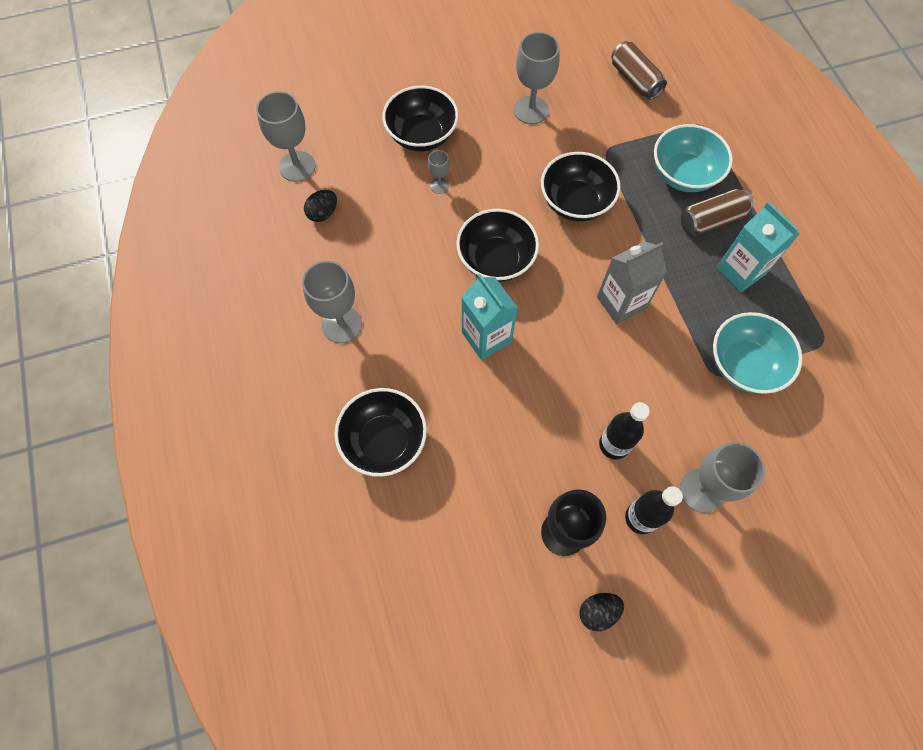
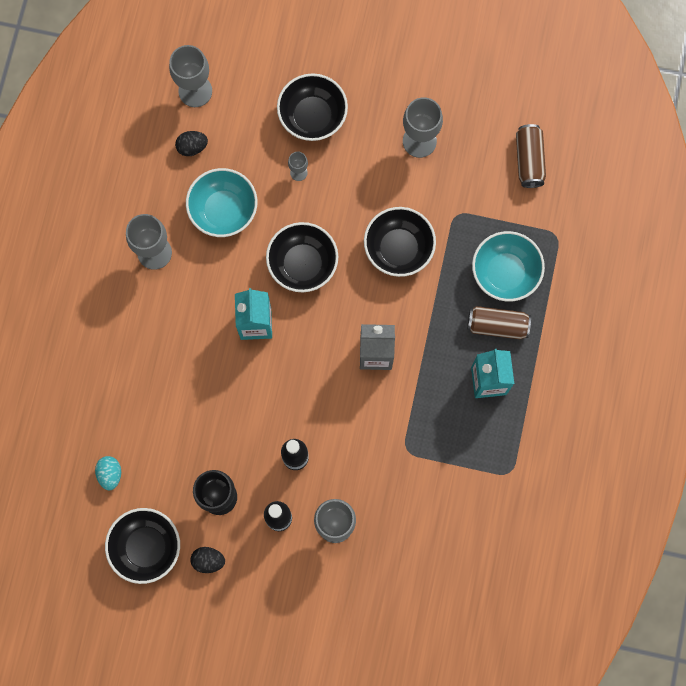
camera: 30 degrees right, 10 degrees up
black bowl [334,388,427,477] -> black bowl moved to [105,508,180,584]
turquoise bowl [713,312,803,394] -> turquoise bowl moved to [186,168,257,237]
none -> turquoise egg [95,456,121,490]

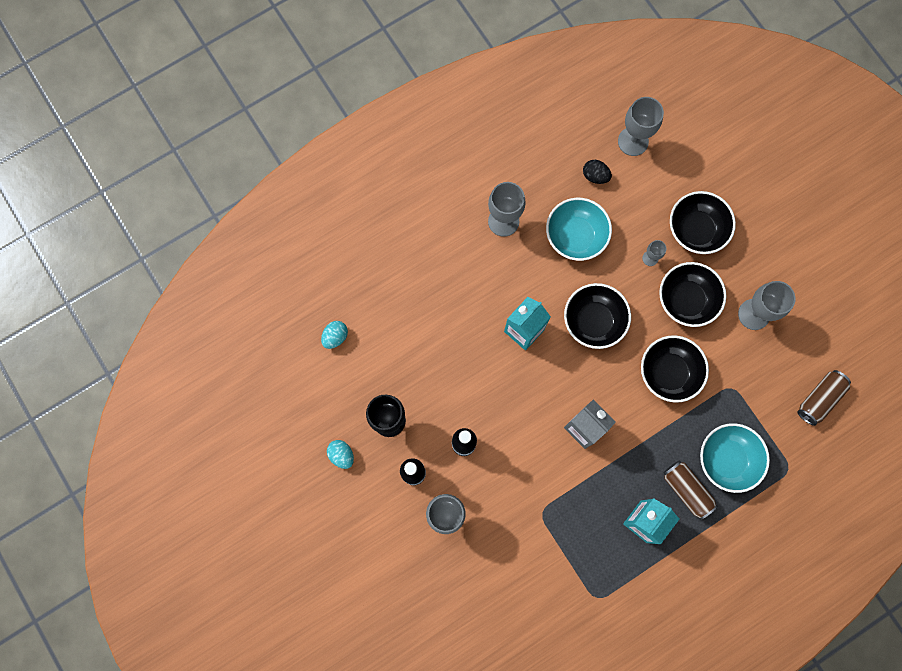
camera: 45 degrees right, 0 degrees up
black bowl [105,508,180,584] -> black bowl moved to [659,262,726,327]
black egg [190,547,225,573] -> turquoise egg [327,440,354,469]

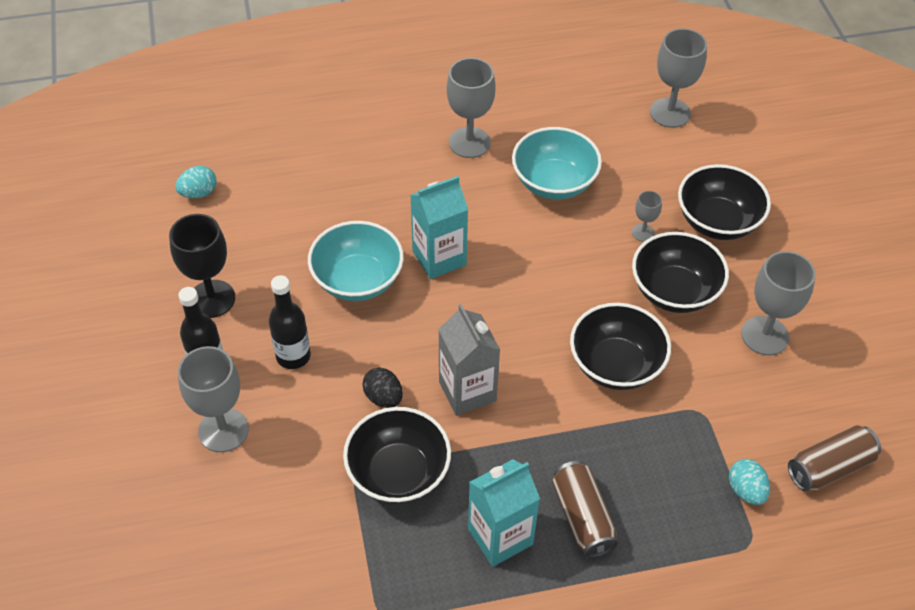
camera: 20 degrees right, 25 degrees down
turquoise egg [327,440,354,469] -> turquoise egg moved to [729,459,770,505]
black bowl [564,283,631,349] -> black bowl moved to [343,407,451,504]
black egg [583,160,612,184] -> black egg moved to [362,368,403,408]
turquoise bowl [700,423,770,493] -> turquoise bowl moved to [308,221,404,301]

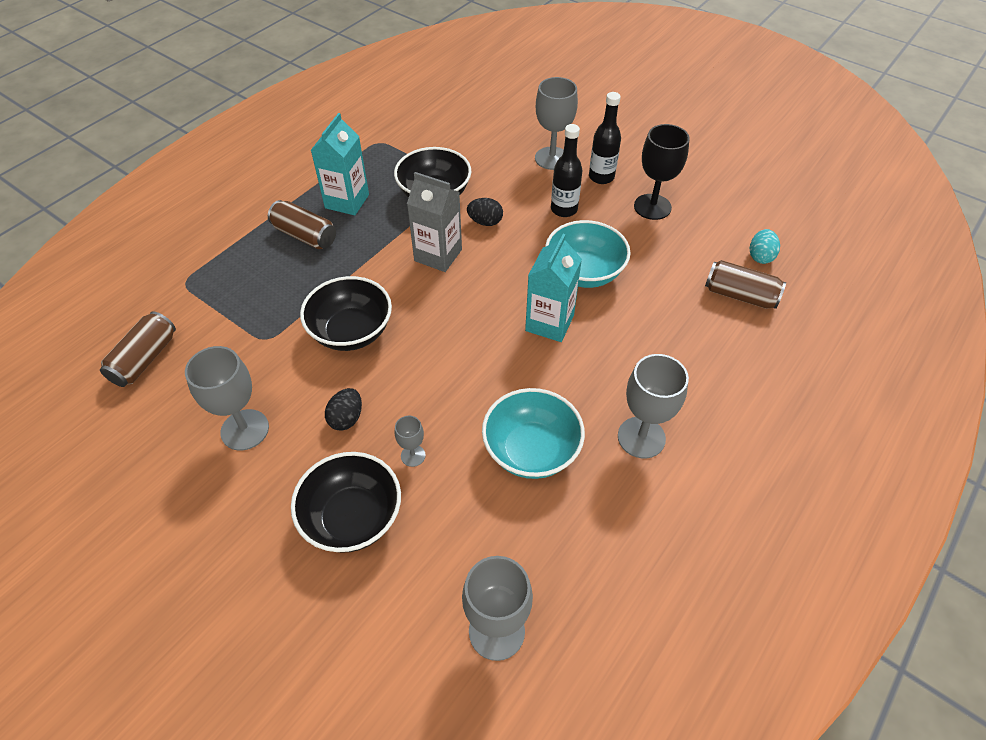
camera: 140 degrees right, 0 degrees up
black bowl [632,232,729,313] -> black egg [325,388,362,431]
turquoise egg [729,459,770,505] -> none
none -> brown can [705,260,786,309]

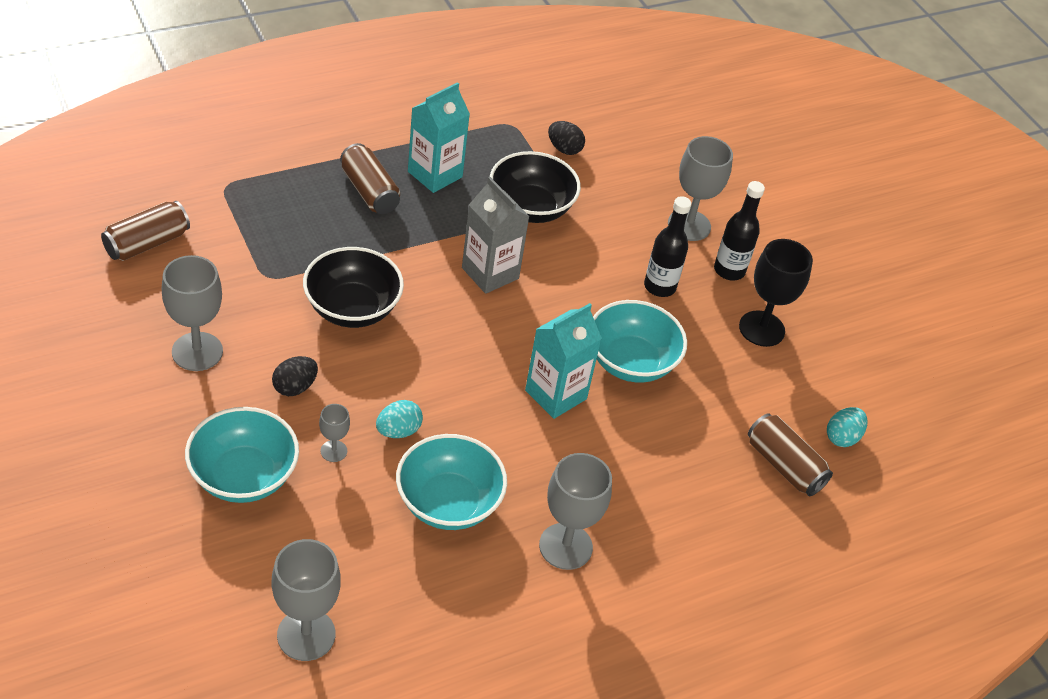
camera: 20 degrees right, 5 degrees down
black bowl [291,452,401,553] -> turquoise bowl [185,407,299,503]
black egg [467,198,503,226] -> black egg moved to [548,121,585,155]
none -> turquoise egg [376,400,423,438]

